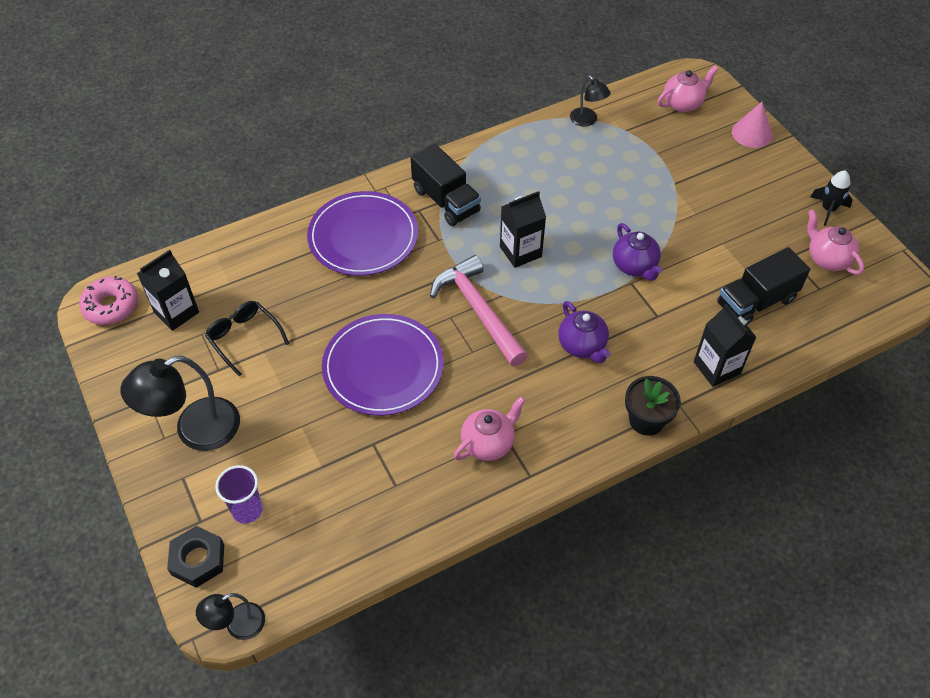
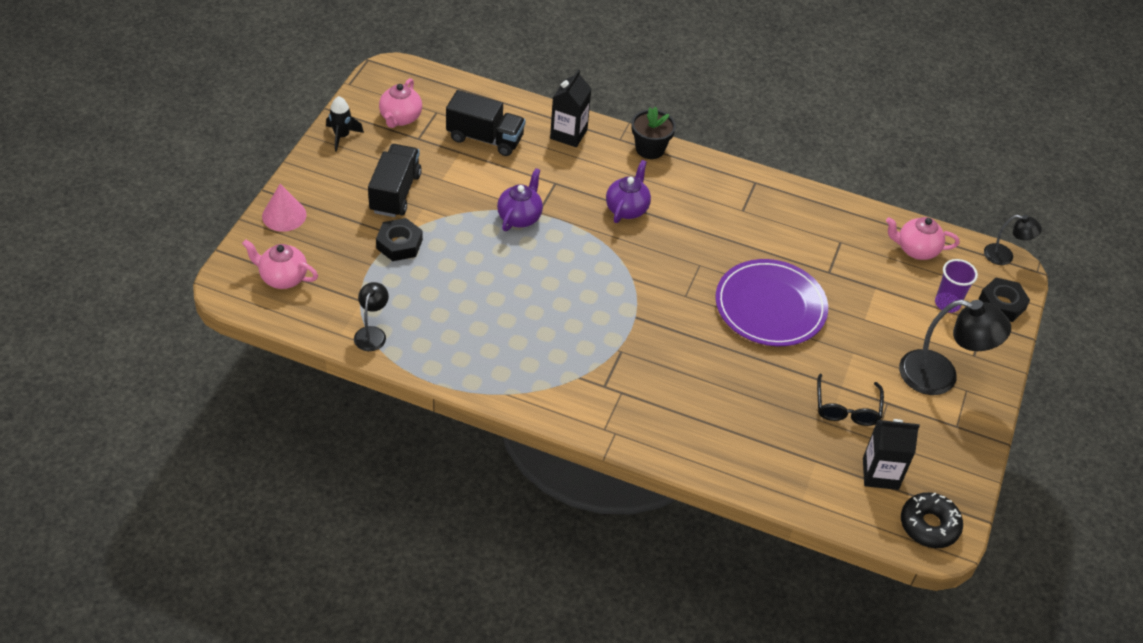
camera: 135 degrees left, 5 degrees down
pink donut [79,276,138,325] -> black donut [901,492,963,548]
purple plate [307,191,418,276] -> none
black truck [410,143,481,226] -> black truck moved to [368,144,422,217]
pink hammer [430,255,528,366] -> none
pink teapot [454,396,525,461] -> pink teapot moved to [886,217,959,260]
black carton [500,191,546,268] -> none
none -> black nut [376,218,423,261]

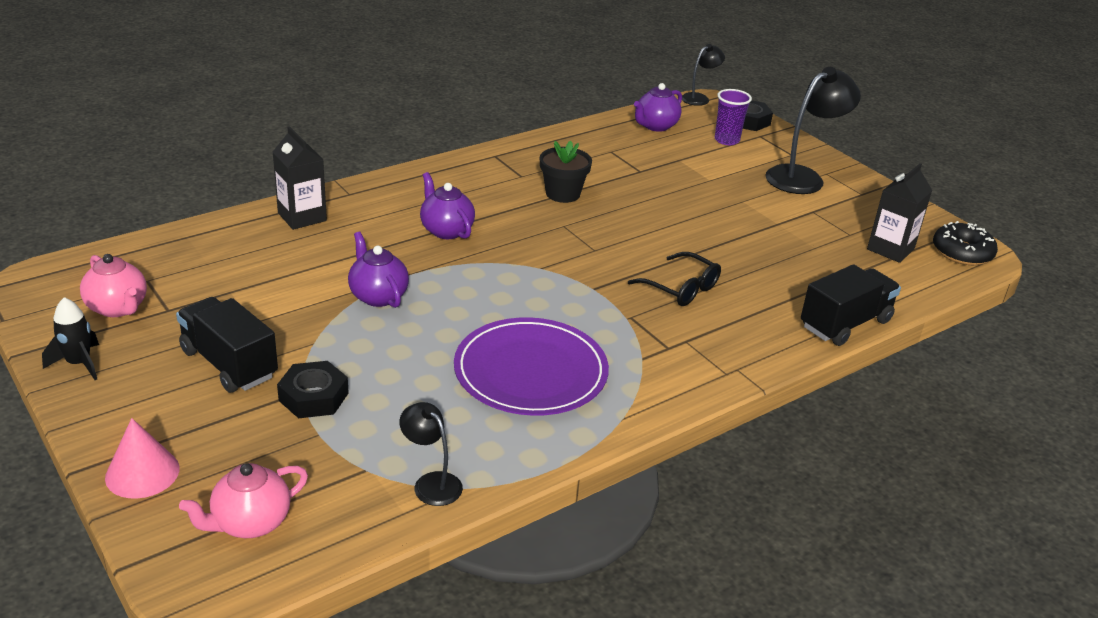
camera: 55 degrees left, 15 degrees down
black truck [446,90,526,156] -> black truck moved to [801,264,901,346]
black flower pot [632,107,676,159] -> black flower pot moved to [540,141,592,203]
purple plate [715,259,828,346] -> purple plate moved to [454,317,609,416]
black glasses [817,374,884,426] -> black glasses moved to [628,252,721,306]
pink teapot [886,217,959,260] -> purple teapot [634,83,682,132]

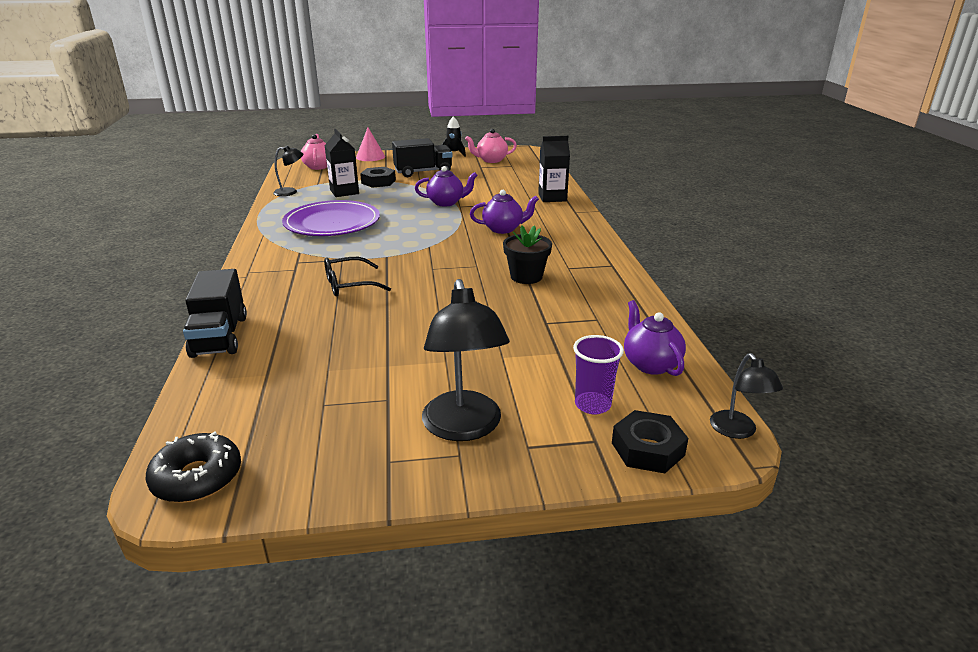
camera: 120 degrees right, 5 degrees down
black carton [867,163,932,263] -> black carton moved to [325,129,359,197]

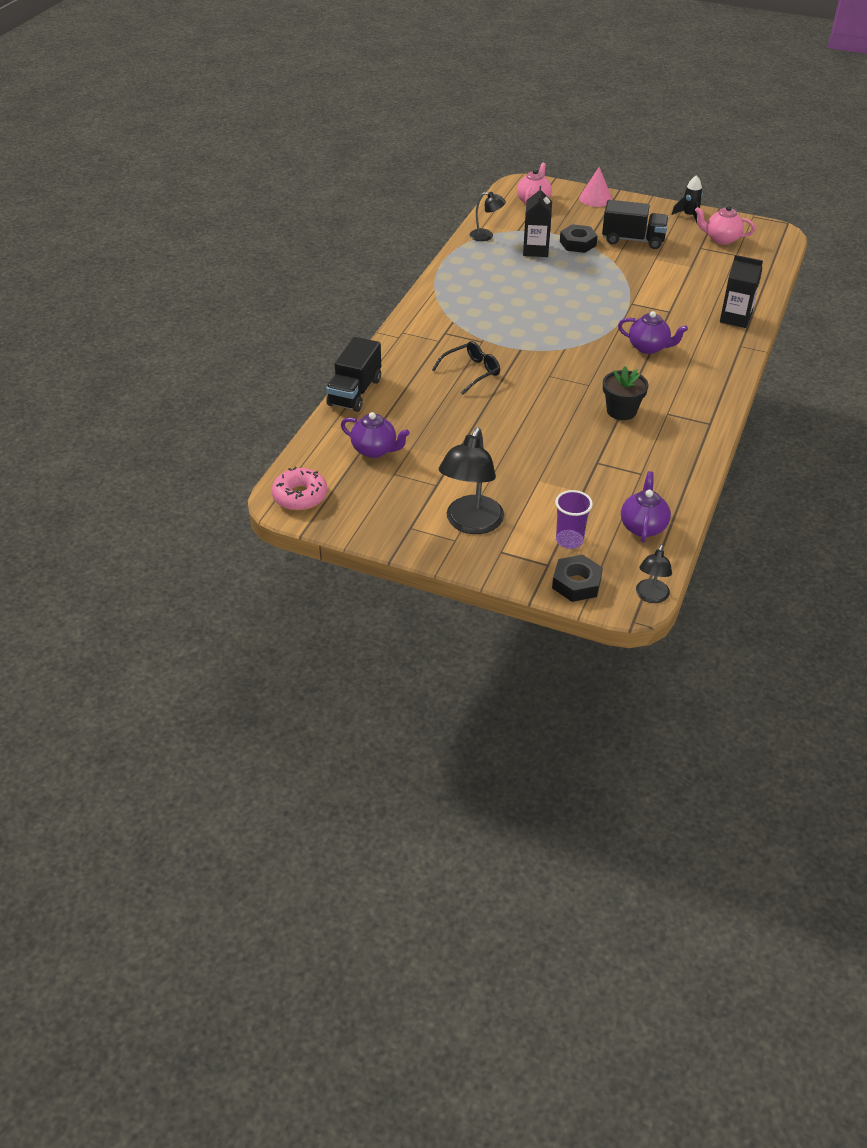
camera: 30 degrees right, 15 degrees up
black donut [145,432,241,503] -> pink donut [272,467,327,511]
purple plate [282,200,380,236] -> none
black glasses [324,257,391,296] -> black glasses turned 135 degrees clockwise [432,341,500,395]
purple teapot [415,166,478,207] -> purple teapot moved to [341,412,410,458]

